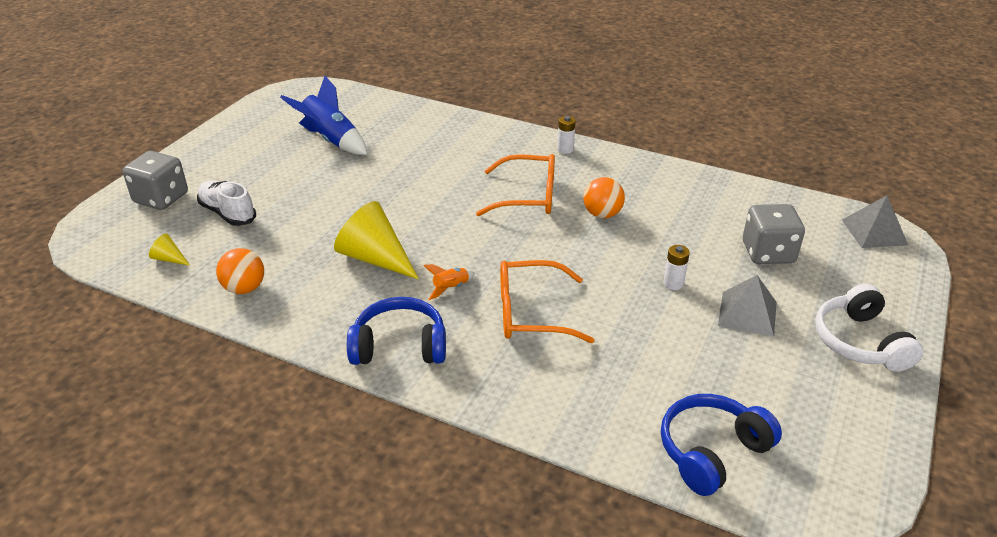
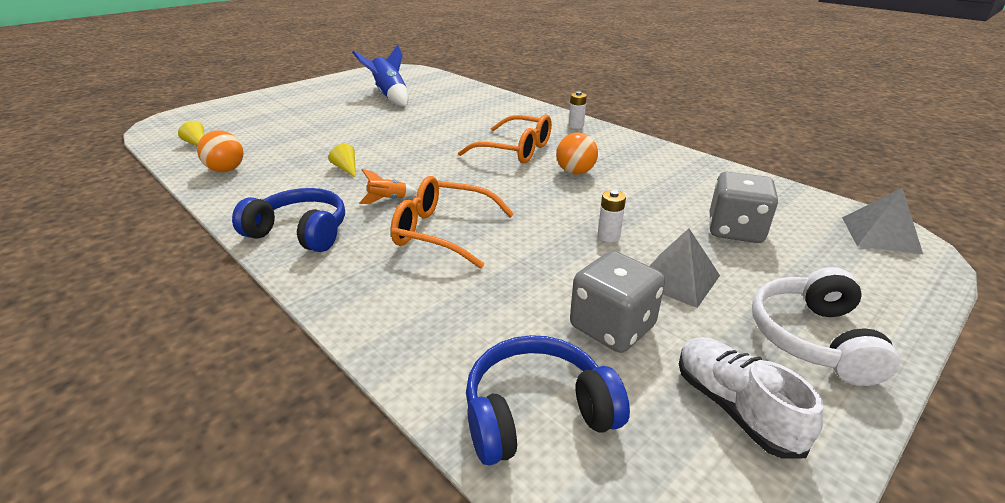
camera: 20 degrees right, 5 degrees down
grey dice [123,151,188,210] -> grey dice moved to [570,251,665,353]
white shoe [197,180,256,226] -> white shoe moved to [679,337,823,459]
yellow cone [334,201,419,279] -> yellow cone [328,144,356,178], size x0.45

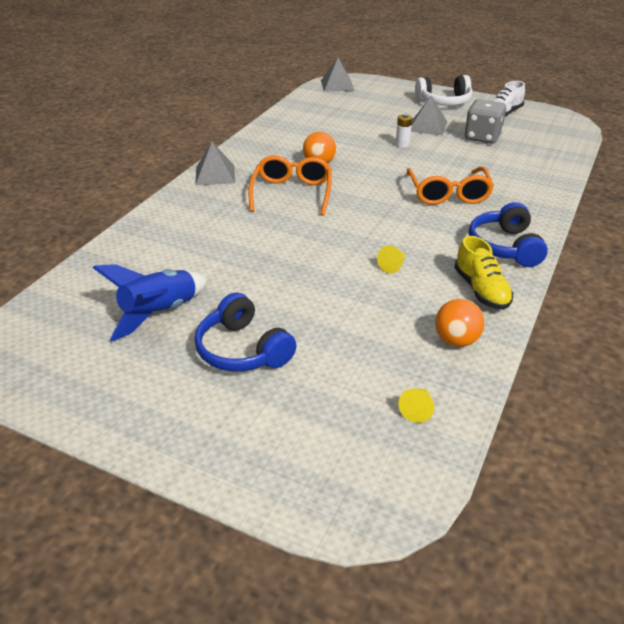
camera: 110 degrees left, 5 degrees up
orange rocket [359,169,418,204] -> none
blue headphones [466,335,630,465] -> blue headphones moved to [194,293,297,372]
white battery [569,91,587,129] -> grey pyramid [195,142,235,185]
grey dice [709,172,778,243] -> none
none -> yellow shoe [454,236,513,310]

